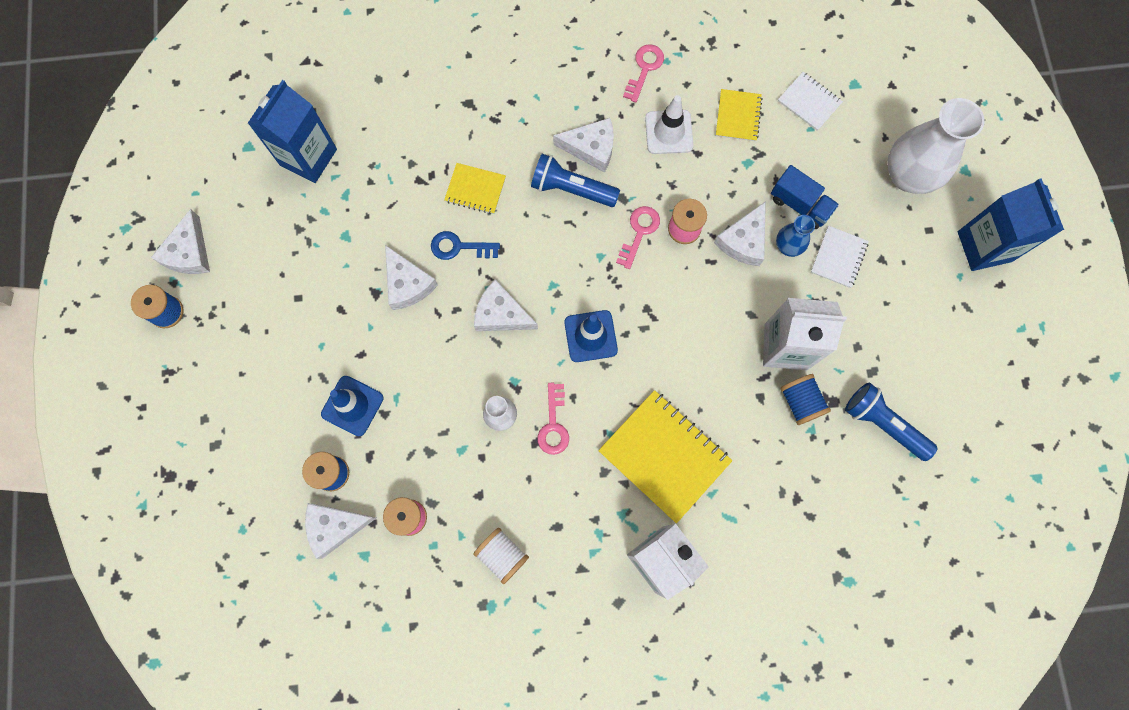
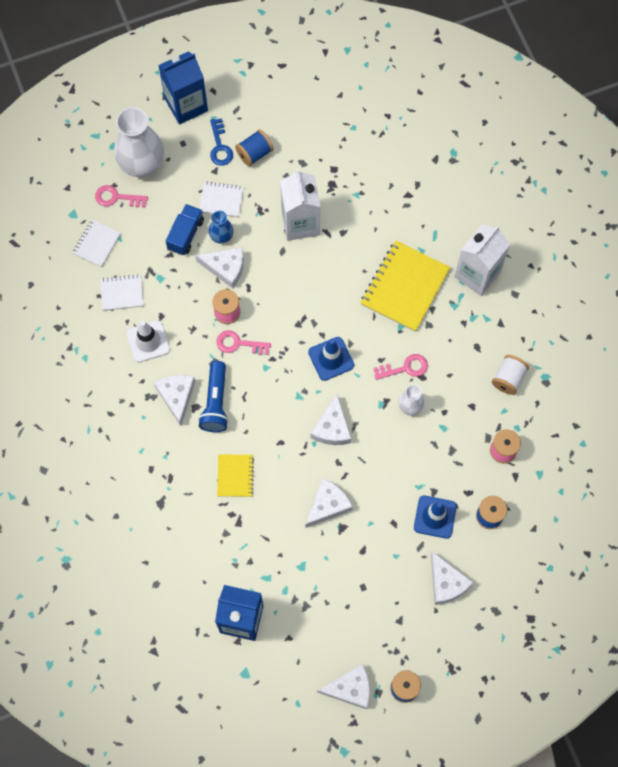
camera: 105 degrees left, 5 degrees down
white cheese [305,503,376,559] -> white cheese moved to [431,552,473,605]
blue key [431,231,500,260] -> blue key moved to [210,118,233,166]
pink key [623,44,664,103] -> pink key moved to [95,185,148,207]
yellow notebook [716,89,762,142] -> white notebook [100,274,143,311]
blue spool [780,374,831,425] -> blue spool moved to [235,129,274,166]
blue flashlight [845,383,938,461] -> none

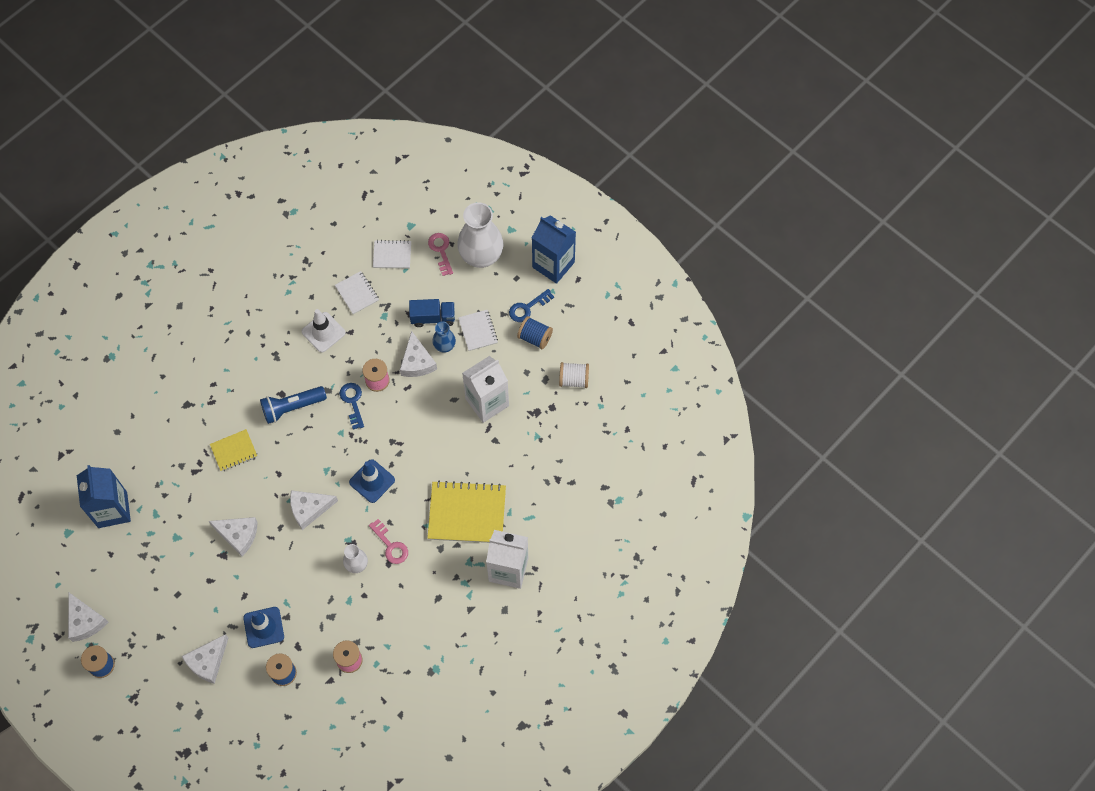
camera: 65 degrees right, 5 degrees down
white cheese [154,375,195,426] -> none
pink key [216,330,271,355] -> blue key [340,383,364,430]
white spool [492,355,529,395] -> white spool moved to [559,362,589,388]

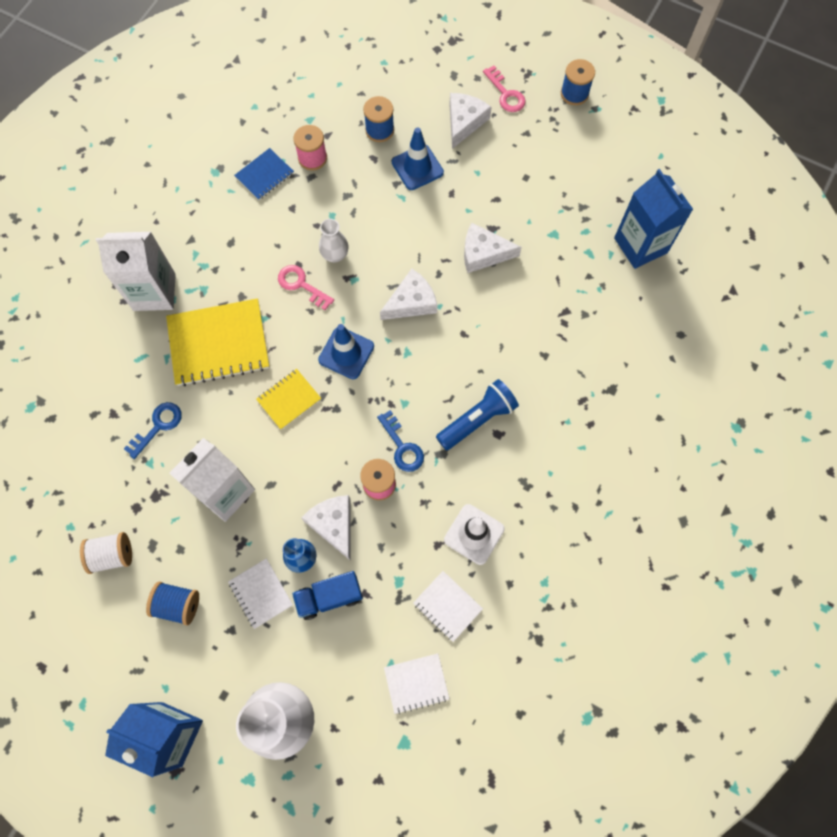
camera: 165 degrees right, 5 degrees up
white cheese [68,593,108,642] -> none
yellow notebook [210,429,257,472] -> yellow notebook moved to [256,369,321,430]
pink key [428,233,453,276] -> pink key moved to [483,65,525,112]
blue key [509,289,554,322] -> blue key moved to [124,402,182,459]
none -> blue notebook [234,148,294,200]

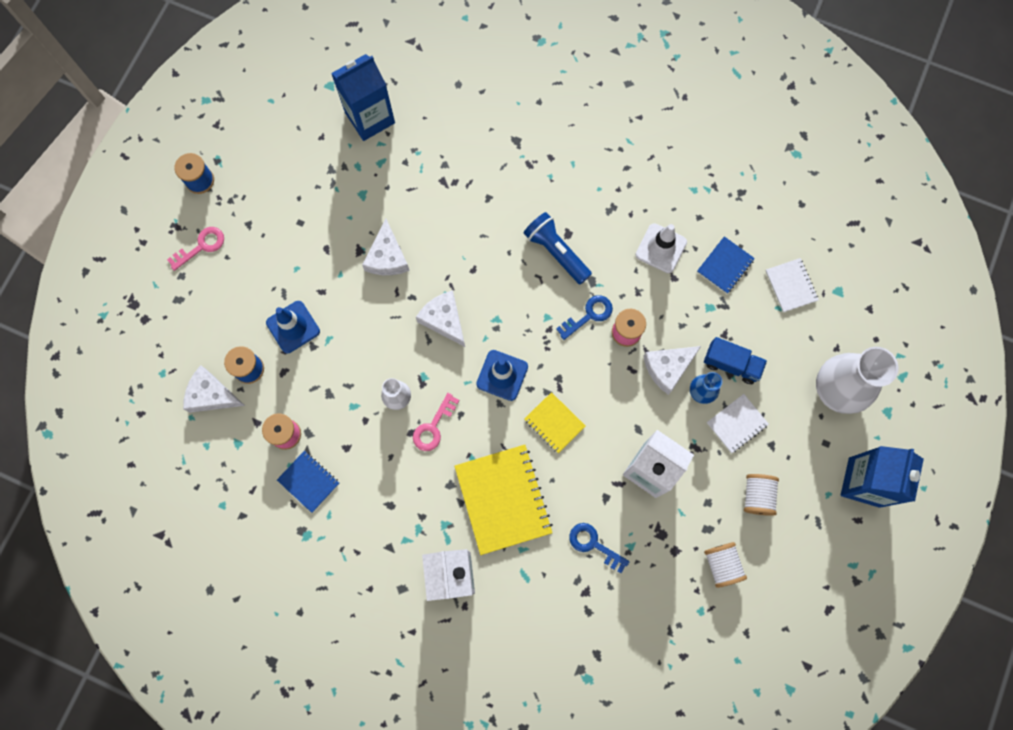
camera: 95 degrees left, 5 degrees up
blue spool [146,581,199,625] -> white spool [744,474,779,516]
blue truck [292,571,363,620] -> blue truck turned 45 degrees counterclockwise [704,337,767,384]
white notebook [413,571,483,642] -> blue notebook [697,236,755,294]
white cheese [449,93,492,149] -> white cheese moved to [183,365,245,413]

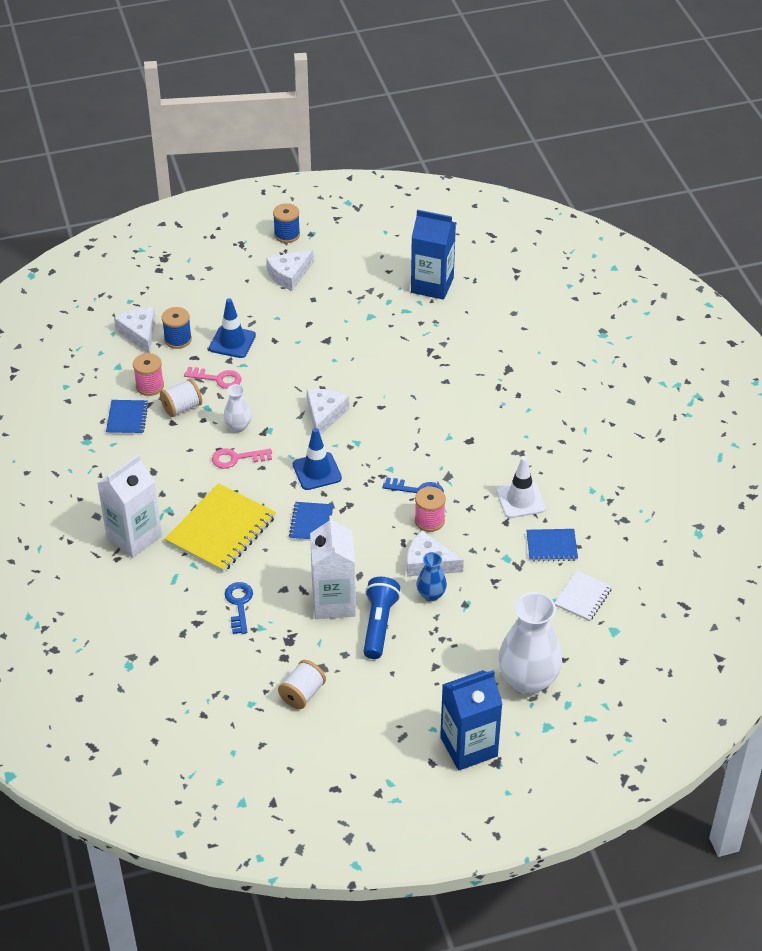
camera: 50 degrees right, 30 degrees down
pink key [167,227,224,271] -> pink key moved to [184,367,241,389]
white cheese [362,219,410,275] -> white cheese moved to [266,249,314,291]
blue flashlight [524,212,592,285] -> blue flashlight moved to [363,577,401,659]
yellow notebook [524,392,586,453] -> blue notebook [289,502,333,541]
blue truck [704,337,767,384] -> none
white notebook [707,394,769,453] -> none
white spool [744,474,779,516] -> white spool moved to [160,379,202,417]

